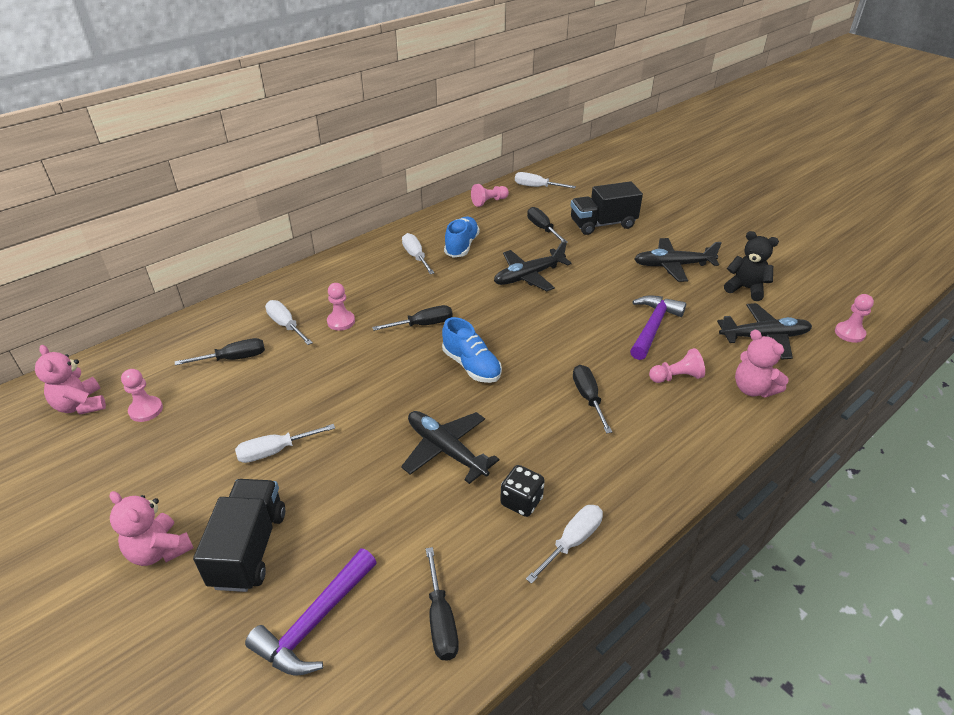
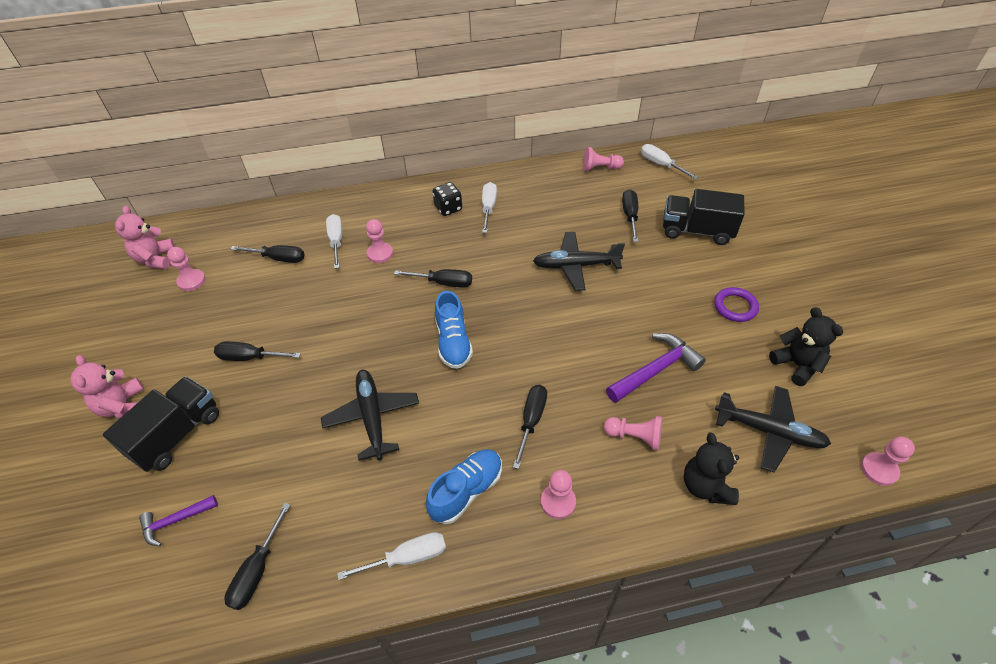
camera: 30 degrees right, 10 degrees up
white screwdriver [235,424,335,463] -> black screwdriver [214,341,301,361]
purple hammer [245,548,377,676] -> purple hammer [139,495,218,546], size x0.60
blue shoe [444,217,480,258] -> blue shoe moved to [426,449,502,524]
black dice [500,465,545,517] -> black dice moved to [432,182,462,216]
black plane [634,238,722,282] -> purple ring [714,287,759,322]
pink teddy bear [735,330,789,398] -> black teddy bear [684,432,739,505]
none -> pink pawn [541,470,576,519]

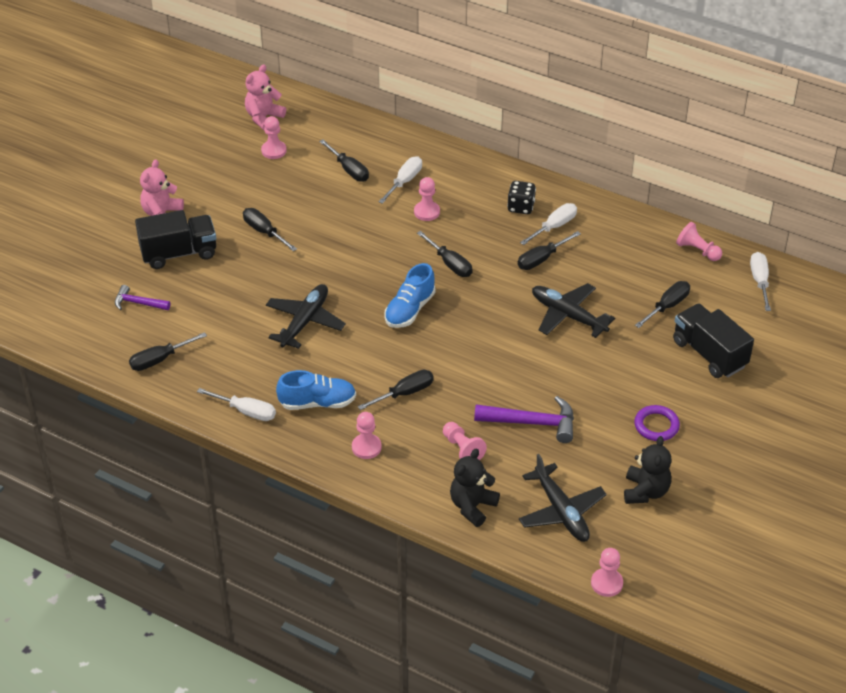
camera: 40 degrees right, 5 degrees down
none -> black screwdriver [518,231,581,270]

